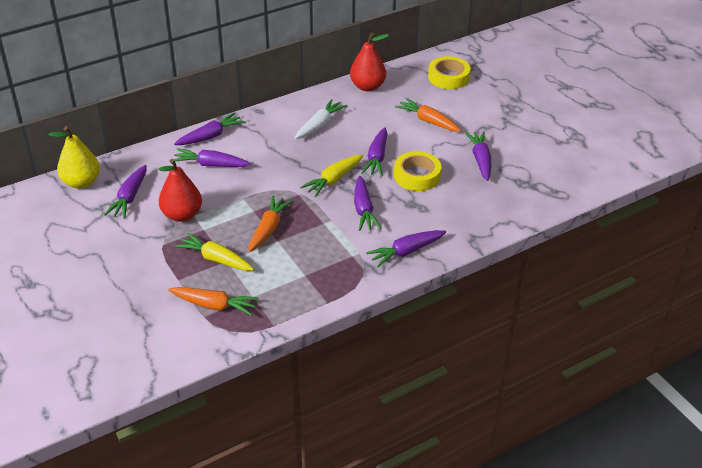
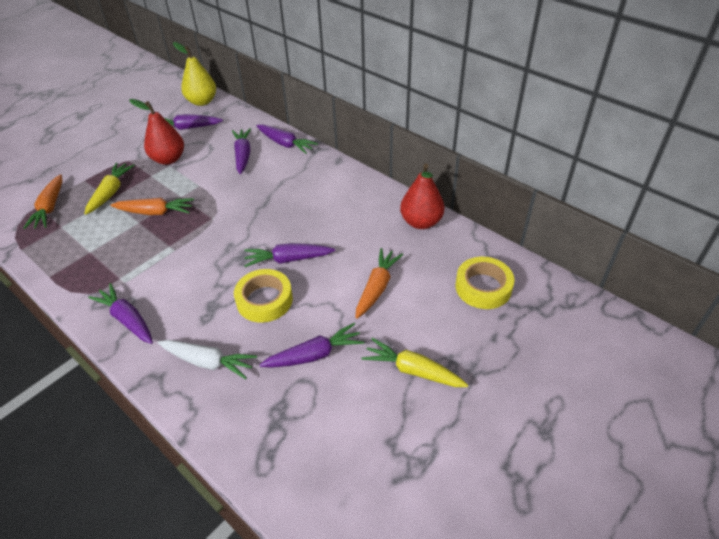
camera: 75 degrees right, 5 degrees up
white carrot [294,99,347,139] -> white carrot moved to [158,340,257,379]
yellow carrot [300,154,363,197] -> yellow carrot moved to [361,338,468,387]
purple carrot [354,176,382,231] -> none

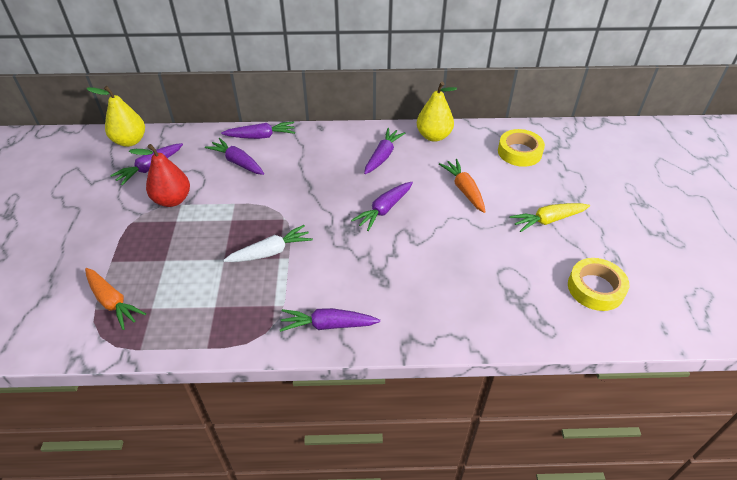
camera: 45 degrees left, 0 degrees up
yellow carrot [84,163,135,215] -> none
orange carrot [111,198,194,215] -> none
white carrot [158,340,257,379] -> white carrot moved to [224,225,313,262]
yellow tape [234,269,293,323] -> yellow tape moved to [568,258,629,311]
purple carrot [259,323,364,368] -> purple carrot moved to [364,128,405,174]
red pear [400,164,445,229] -> yellow pear [417,82,457,142]

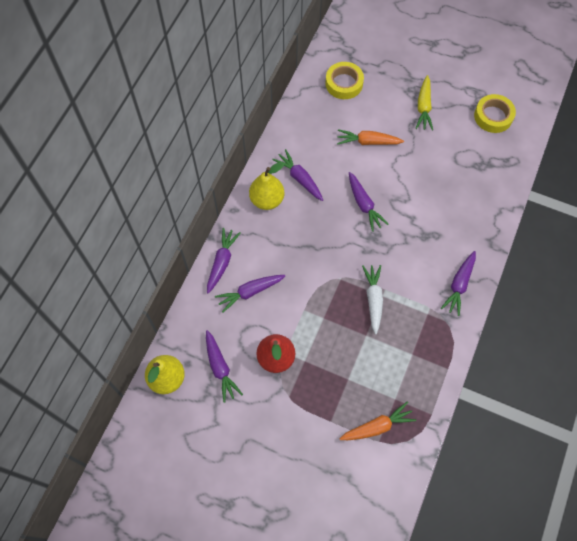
camera: 65 degrees left, 20 degrees up
yellow pear [417,82,457,142] -> yellow pear moved to [249,162,285,210]

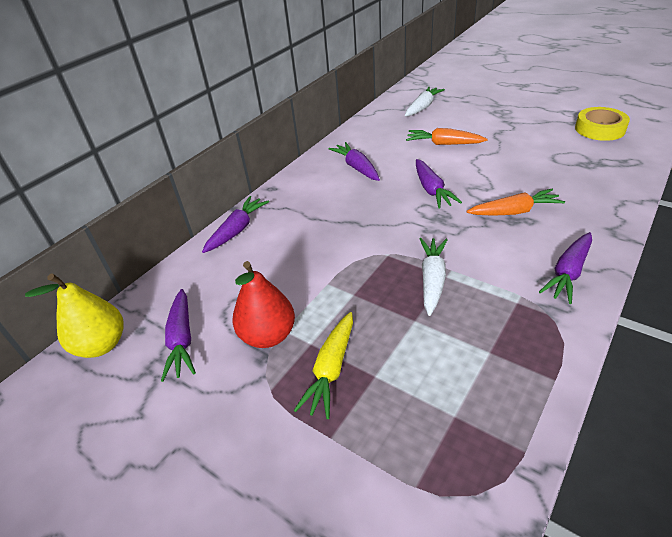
camera: 15 degrees right, 25 degrees down
purple carrot [215,275,285,312] -> none
yellow pear [249,162,285,210] -> none
yellow tape [326,62,364,99] -> white carrot [405,86,445,116]
orange carrot [339,402,416,440] -> orange carrot moved to [466,189,565,216]
yellow carrot [415,75,433,131] -> yellow carrot moved to [294,312,353,419]

